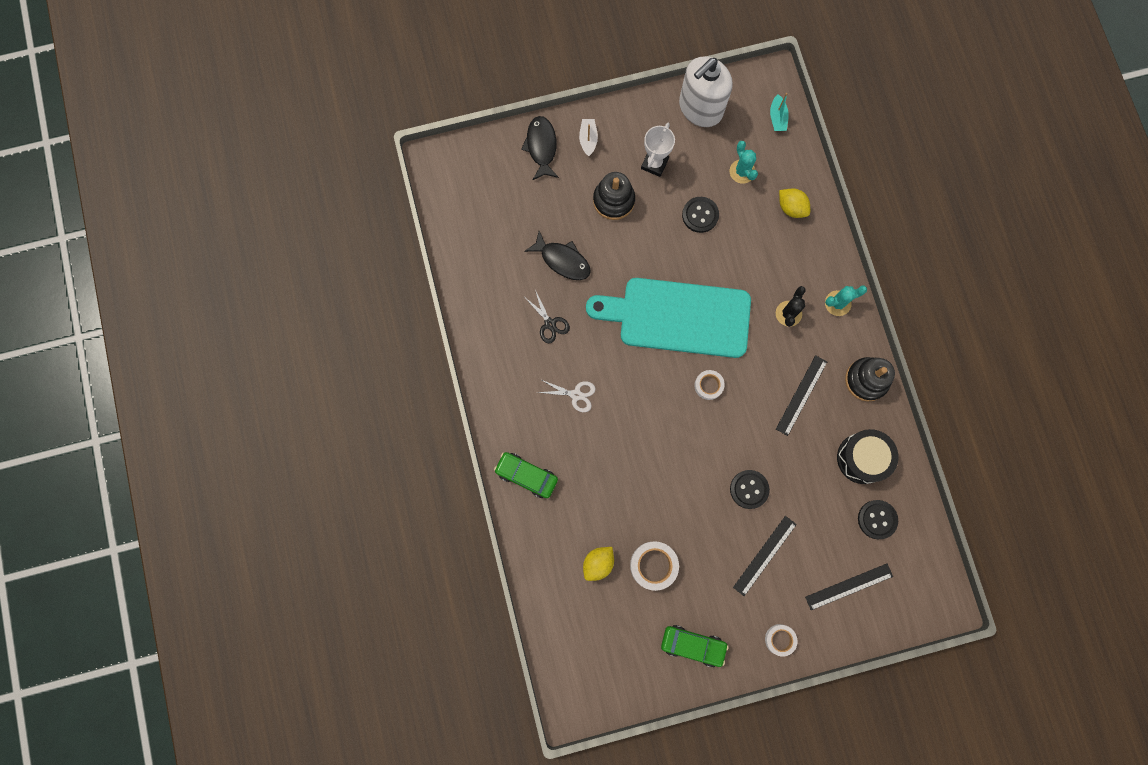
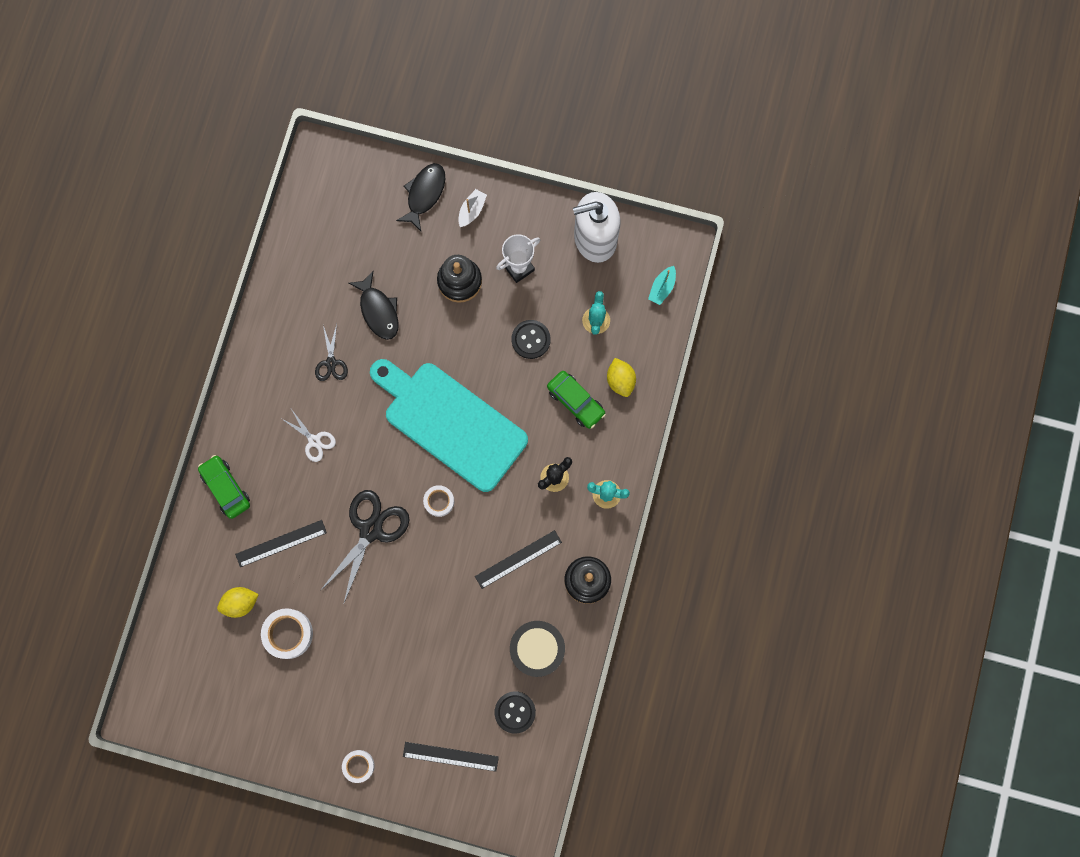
camera: 30 degrees right, 0 degrees up
green car [661,625,729,667] -> green car moved to [547,371,606,429]
black button [730,470,770,509] -> none
black ruler [733,516,797,596] -> black ruler moved to [235,520,327,567]
none -> black scissors [320,490,409,605]

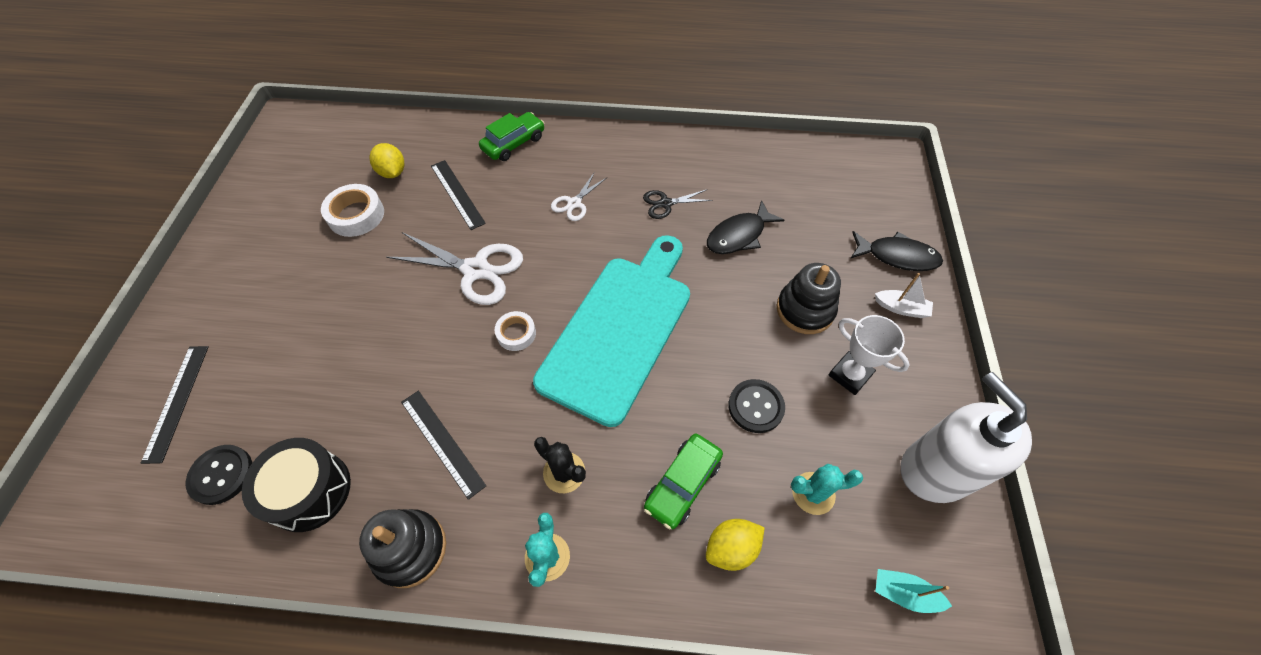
camera: 80 degrees right, 20 degrees down
black scissors [320,490,409,605] -> white scissors [386,232,523,305]
white tape [342,750,375,783] -> none

